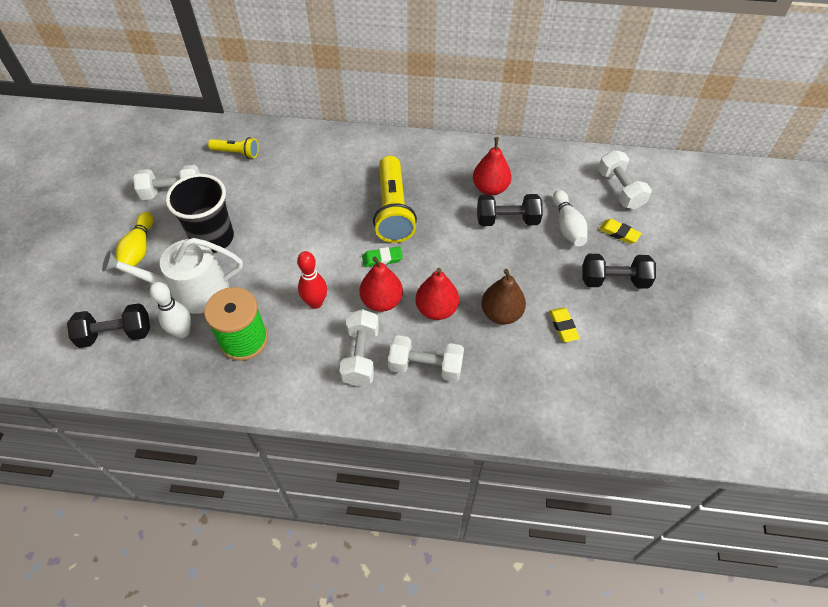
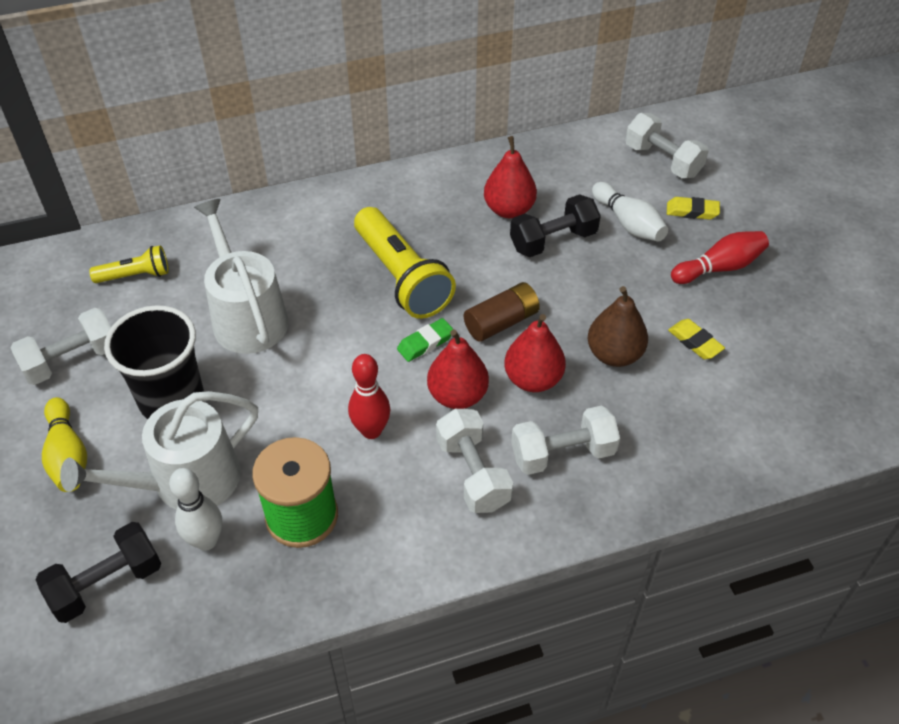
camera: 25 degrees left, 5 degrees down
black dumbbell [582,254,656,289] -> red bowling pin [671,231,769,284]
none -> white watering can [194,199,289,354]
none -> brown battery [464,282,540,342]

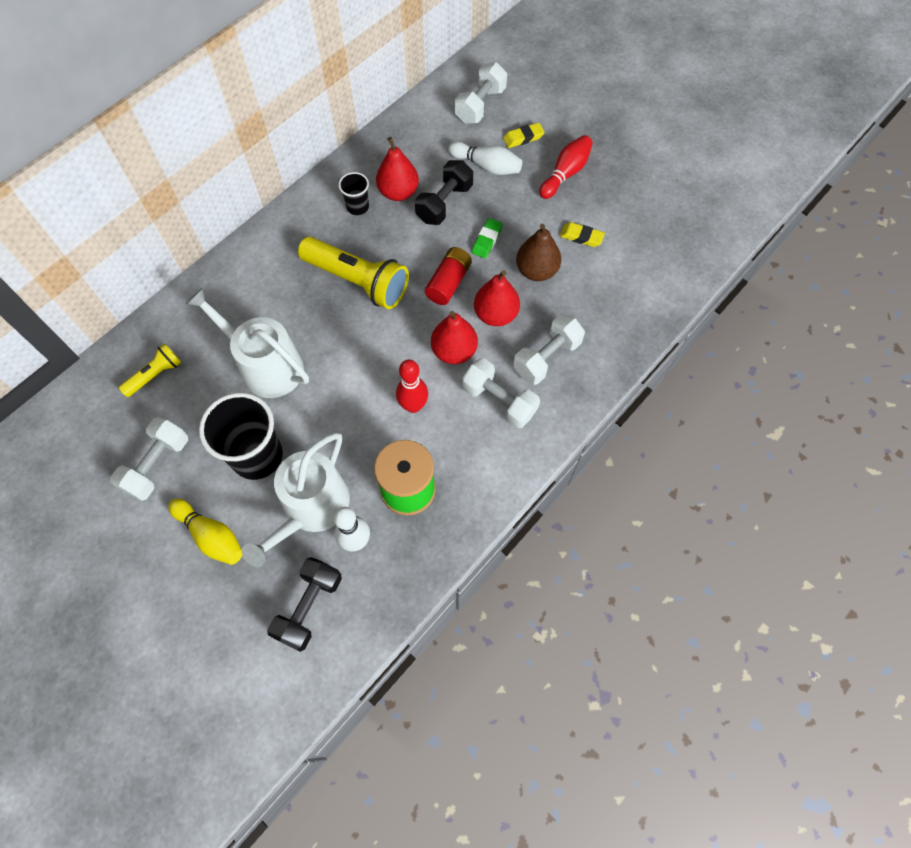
camera: 30 degrees left, 15 degrees up
green eraser [397,318,453,362] -> green eraser moved to [472,218,502,258]
brown battery [464,282,540,342] -> red battery [425,247,472,305]
white dumbbell [625,113,709,178] -> white dumbbell turned 75 degrees counterclockwise [455,62,507,124]
none -> black cup [338,172,369,215]

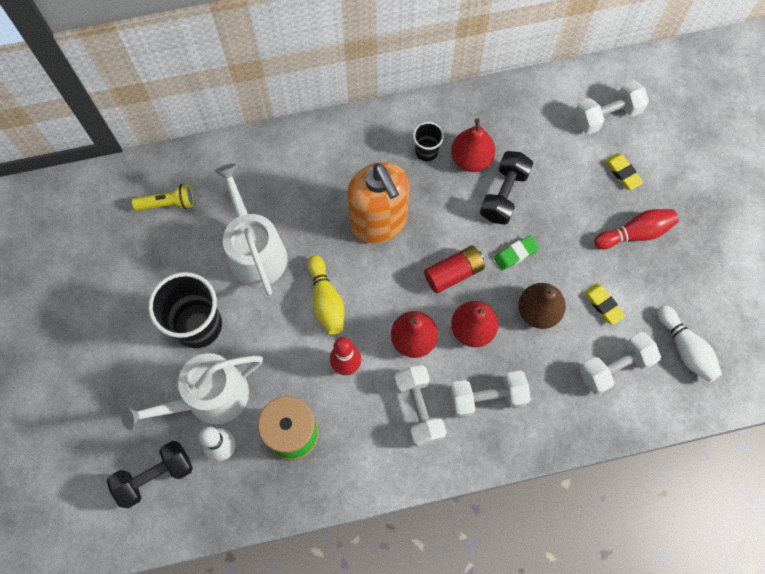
camera: 35 degrees right, 5 degrees up
white dumbbell [110,417,188,501] -> white dumbbell moved to [580,332,661,395]
yellow bowling pin [168,499,242,565] -> yellow bowling pin moved to [307,255,344,335]
yellow flashlight [298,237,409,309] -> orange soap dispenser [347,162,410,244]
black dumbbell [415,160,473,225] -> black dumbbell turned 45 degrees counterclockwise [480,151,533,225]
white bowling pin [448,141,522,175] -> white bowling pin moved to [657,305,722,383]
yellow eraser [503,123,545,148] -> yellow eraser turned 45 degrees clockwise [605,153,643,190]

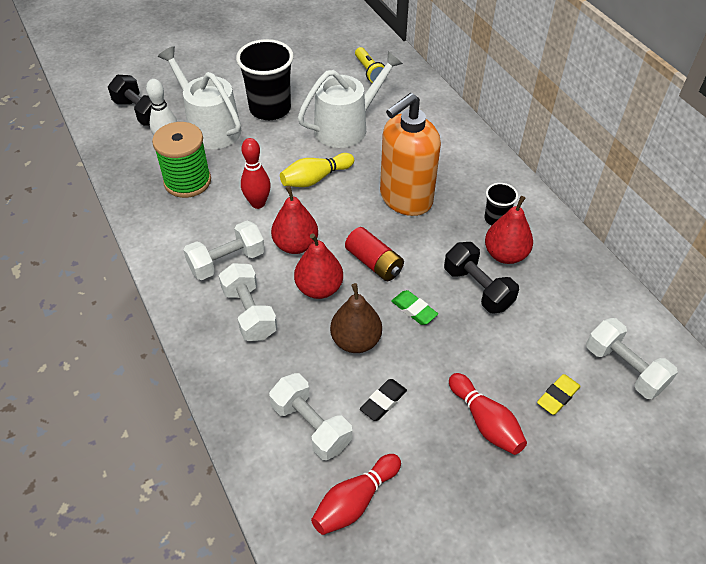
camera: 75 degrees right, 20 degrees down
black dumbbell [480,151,533,225] -> black dumbbell turned 45 degrees clockwise [444,242,519,314]
yellow eraser [584,284,625,325] -> black eraser [360,379,407,421]
white bowling pin [657,305,722,383] -> red bowling pin [311,454,401,535]

